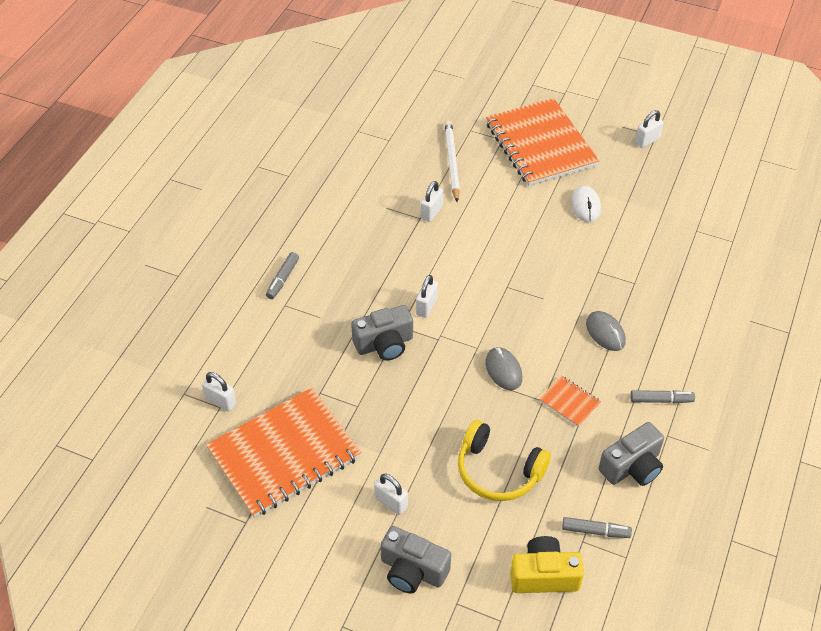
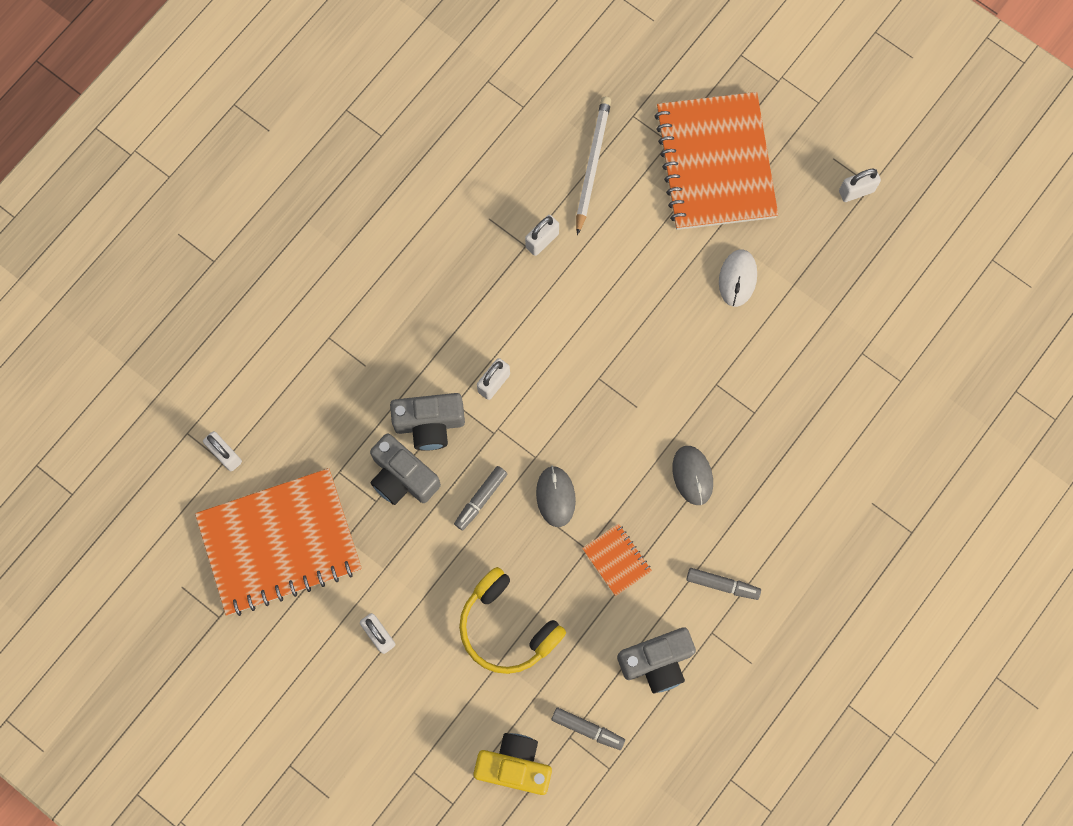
camera: 15 degrees right, 25 degrees up
grey marker [266,252,299,299] -> grey marker moved to [454,466,507,531]
grey camera [380,526,451,594] -> grey camera moved to [370,434,441,505]

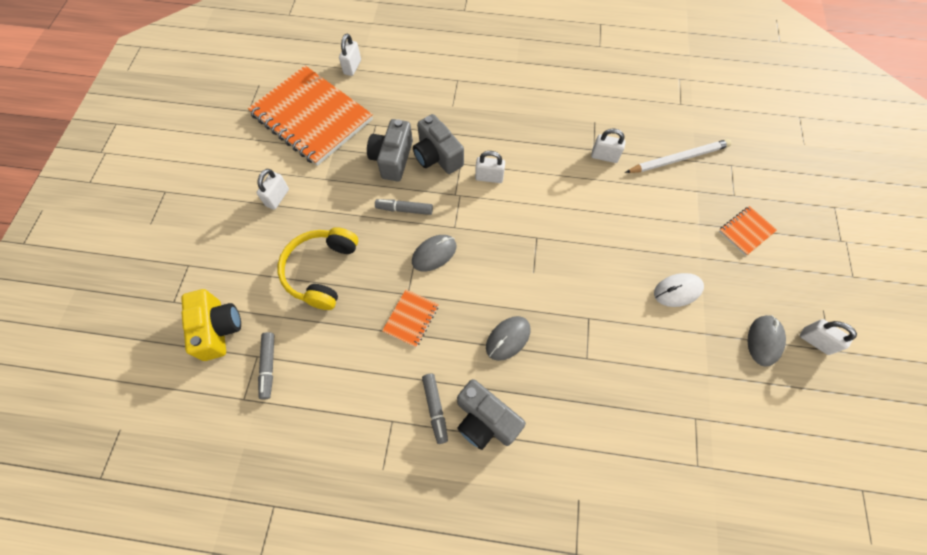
camera: 60 degrees right, 10 degrees down
grey camera [617,627,696,693] -> grey camera moved to [457,379,526,450]
orange notebook [654,92,778,230] -> orange notebook [719,206,777,256], size x0.41
none -> grey mouse [748,315,786,367]

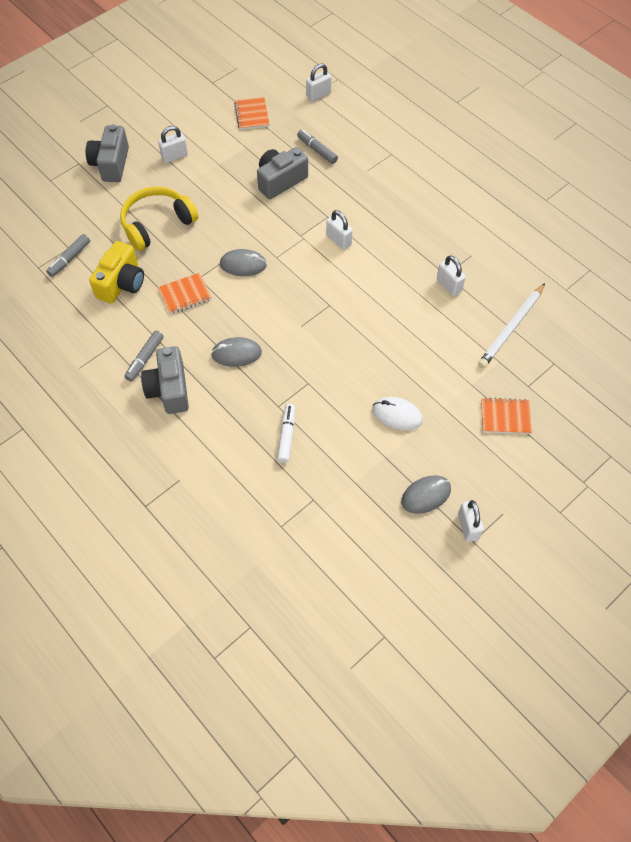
camera: 40 degrees right, 5 degrees down
yellow camera [181,289,241,361] -> yellow camera moved to [89,241,144,304]
orange notebook [248,65,373,166] -> orange notebook [234,97,270,130], size x0.41
grey marker [375,199,433,215] -> grey marker moved to [297,130,338,164]
grey camera [413,114,464,174] -> grey camera moved to [86,125,129,182]
white pencil [625,139,732,173] -> white pencil turned 105 degrees clockwise [478,283,545,368]
none -> white marker [277,404,295,463]

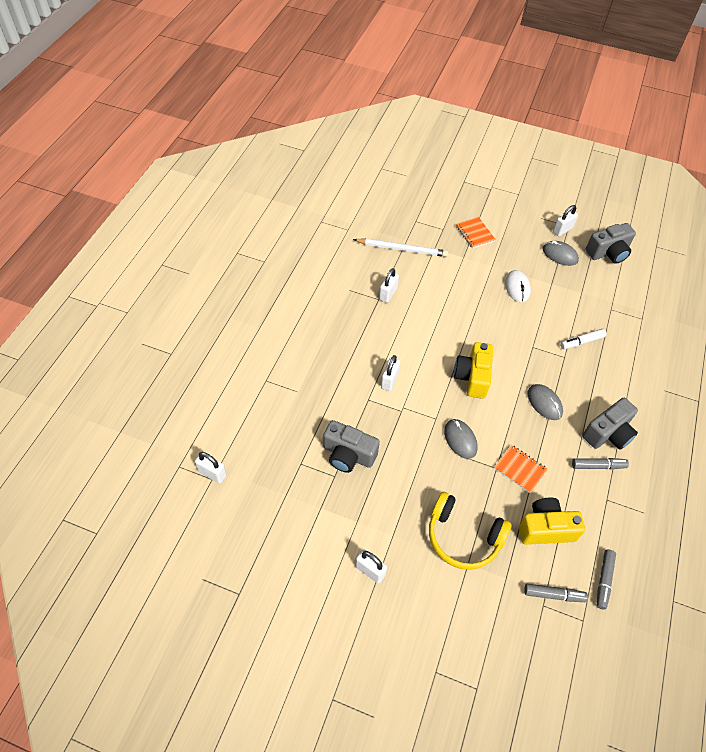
camera: 120 degrees left, 5 degrees down
grey camera [86,125,129,182] -> grey camera moved to [585,223,636,264]
orange notebook [234,97,270,130] -> none
grey marker [297,130,338,164] -> grey marker moved to [597,549,616,610]
none -> yellow camera [454,342,493,399]

